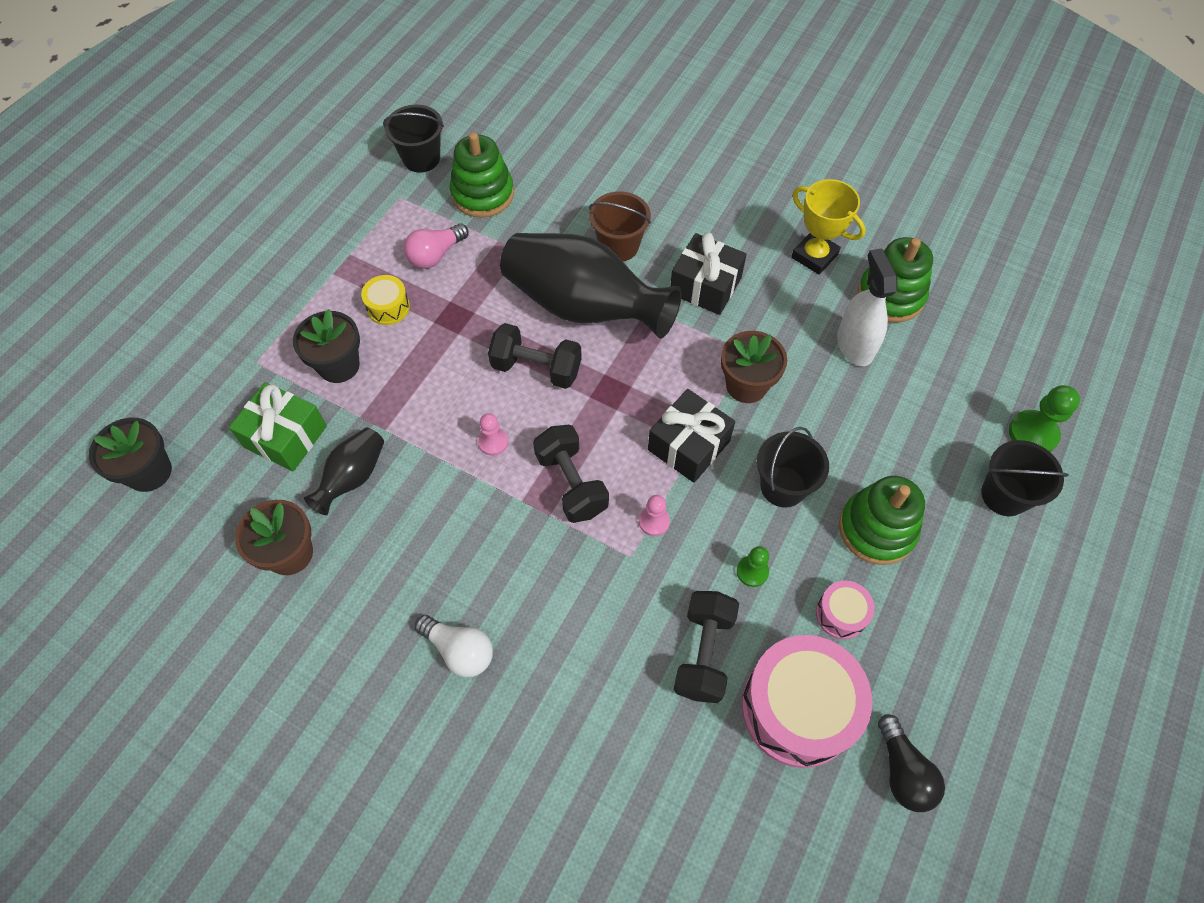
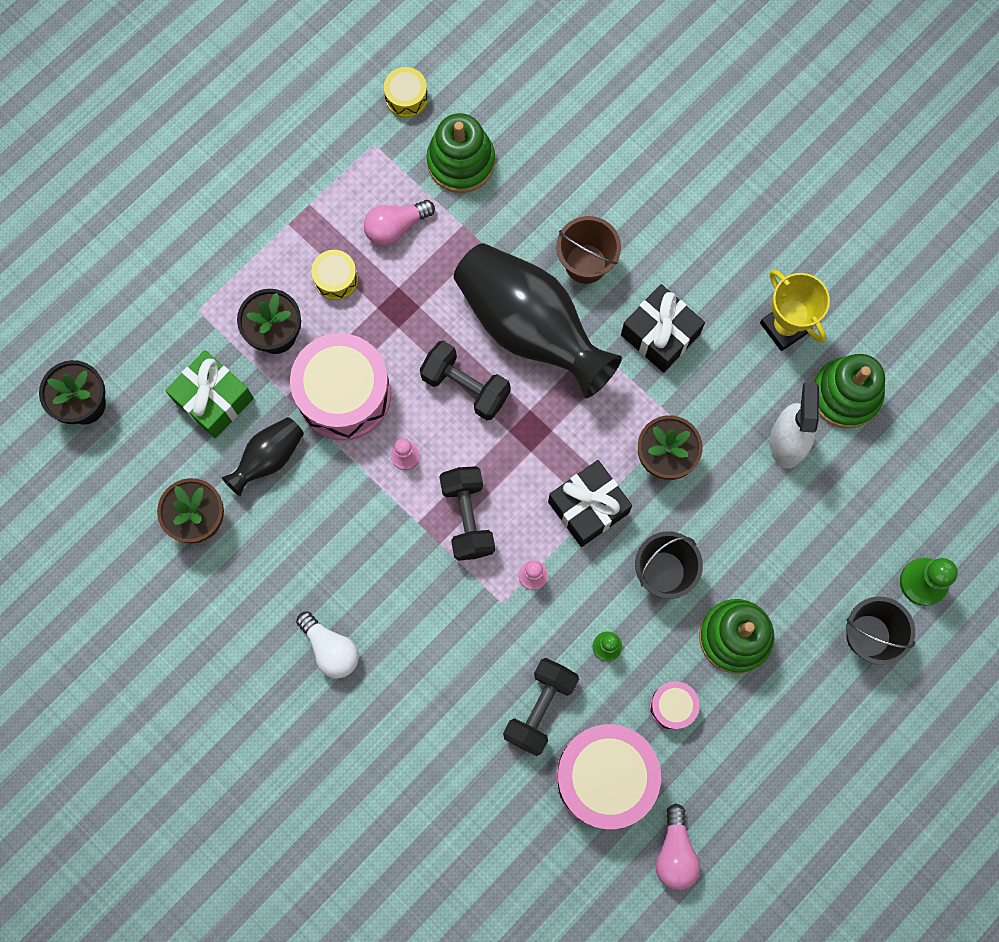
camera: 15 degrees right, 15 degrees up
black bucket [383,105,444,173] -> yellow drum [384,67,428,118]
black light bulb [878,714,945,812] -> pink light bulb [656,803,700,890]
none -> pink drum [290,333,391,440]

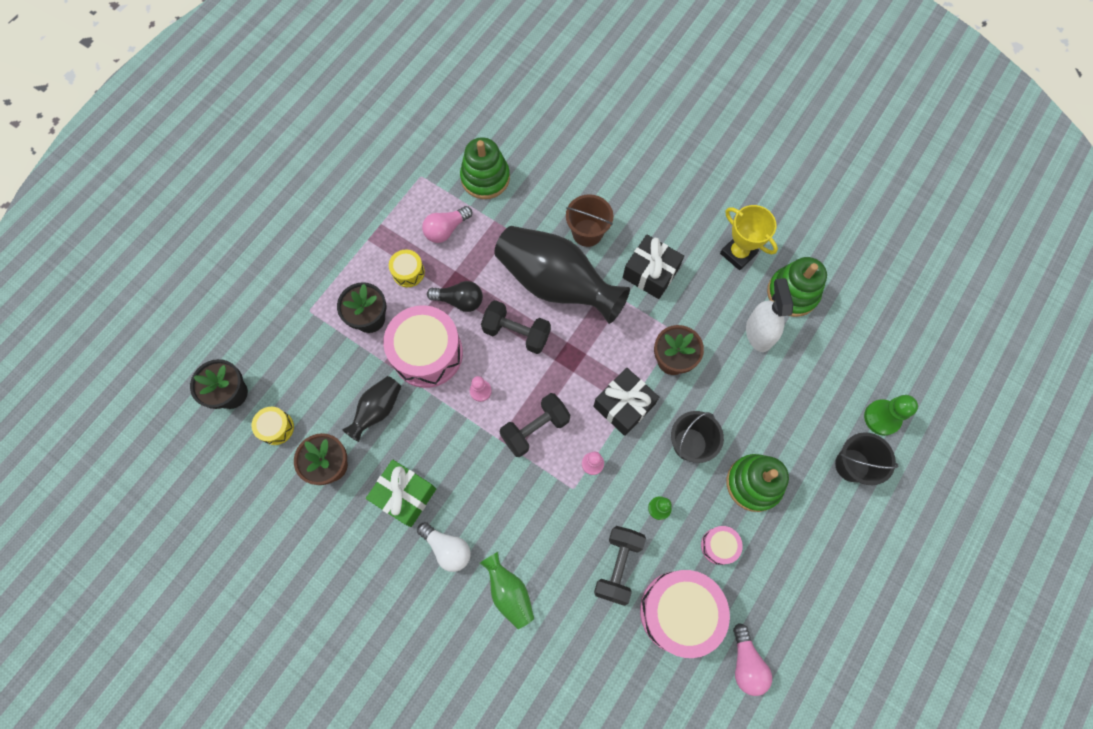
camera: 10 degrees left, 5 degrees down
green gift [165,350,254,438] -> green gift moved to [366,460,436,527]
yellow drum [384,67,428,118] -> yellow drum moved to [252,407,294,445]
black dumbbell [439,466,495,561] -> black dumbbell turned 75 degrees clockwise [500,393,570,457]
none -> black light bulb [427,281,483,312]
none -> green vase [480,552,534,629]

